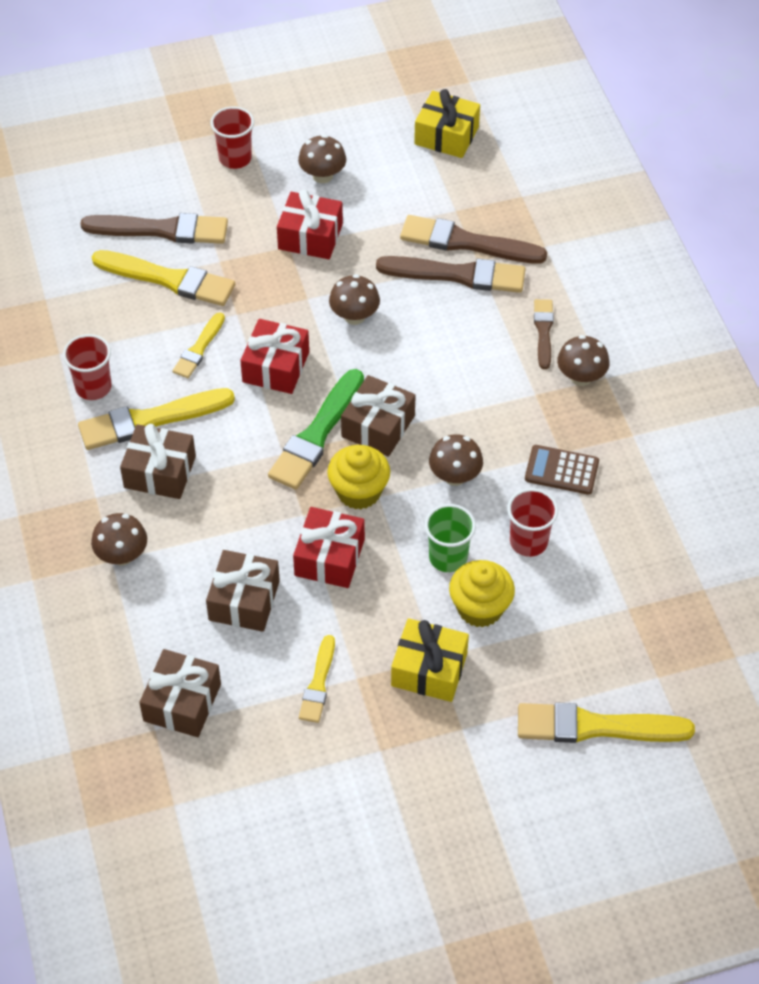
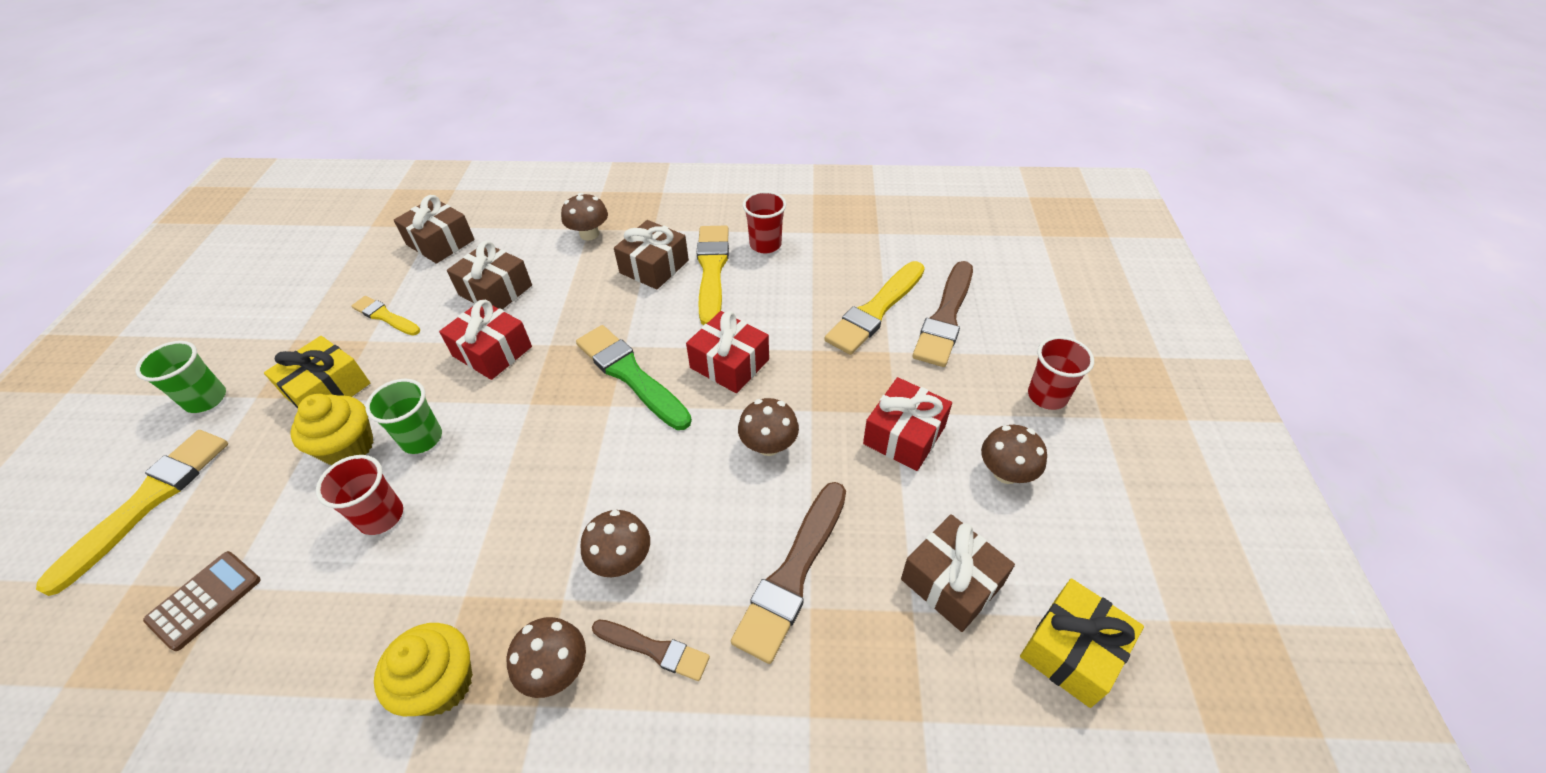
camera: 110 degrees right, 5 degrees down
yellow brush [172,313,225,378] -> none
yellow cupcake [327,445,390,509] -> yellow cupcake moved to [374,623,473,716]
brown gift [341,375,416,457] -> brown gift moved to [901,514,1015,632]
brown brush [400,215,547,264] -> none
brown mushroom [429,434,483,486] -> brown mushroom moved to [581,510,650,577]
brown calculator [525,445,599,495] -> brown calculator moved to [143,551,261,651]
none -> green cup [135,341,226,413]

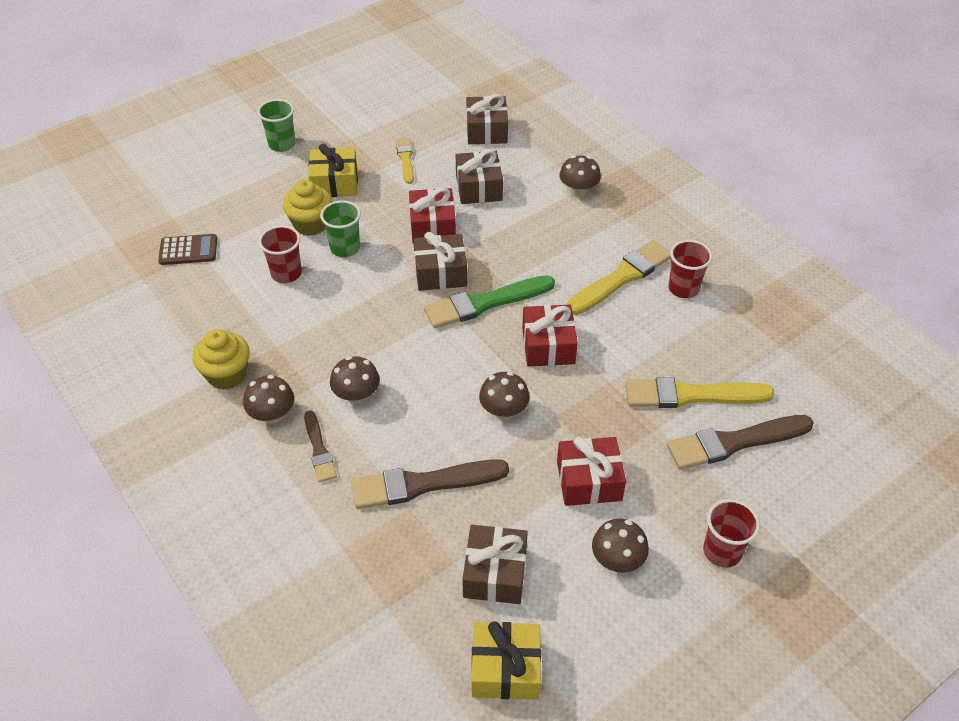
camera: 50 degrees right, 0 degrees up
yellow brush [36,430,228,596] -> none
green brush [576,325,692,430] -> green brush turned 120 degrees counterclockwise [424,275,555,328]
brown gift [614,220,689,290] -> brown gift moved to [413,232,467,291]

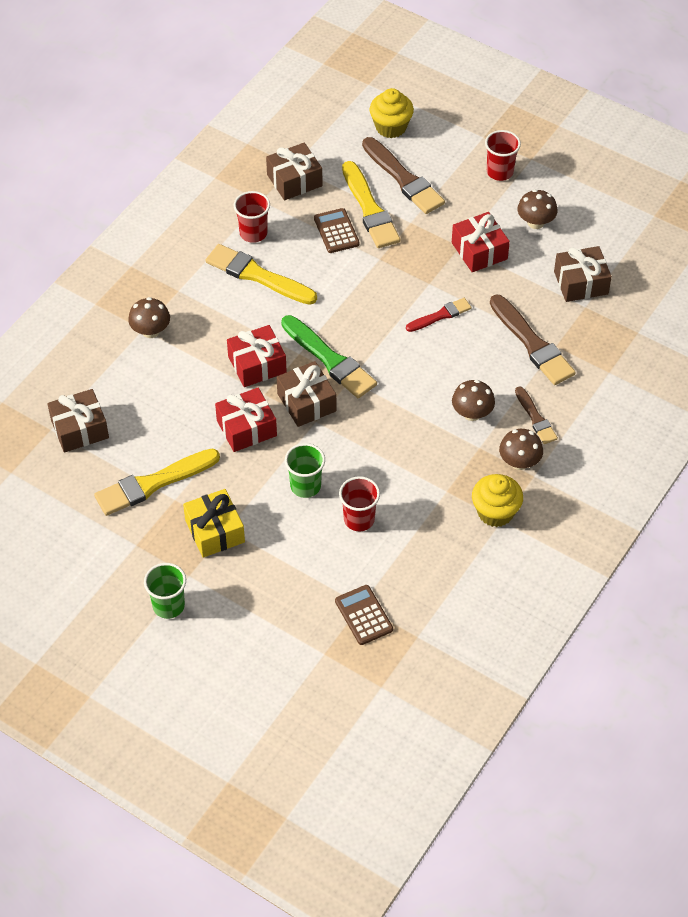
camera: 110 degrees left, 5 degrees up
yellow cupcake [283,179,332,236] -> yellow cupcake moved to [370,88,414,138]
brown brush [304,411,337,482] -> brown brush turned 105 degrees clockwise [515,386,558,444]
yellow brush [396,138,414,184] -> yellow brush [94,448,220,516], size x1.75
brown gift [456,150,503,204] -> brown gift moved to [266,143,323,200]
yellow gift [471,621,541,700] -> none
brown mushroom [479,372,530,420] -> red brush [406,298,472,332]
red gift [522,305,578,367] -> red gift moved to [227,325,287,387]
none -> brown calculator [314,208,360,253]

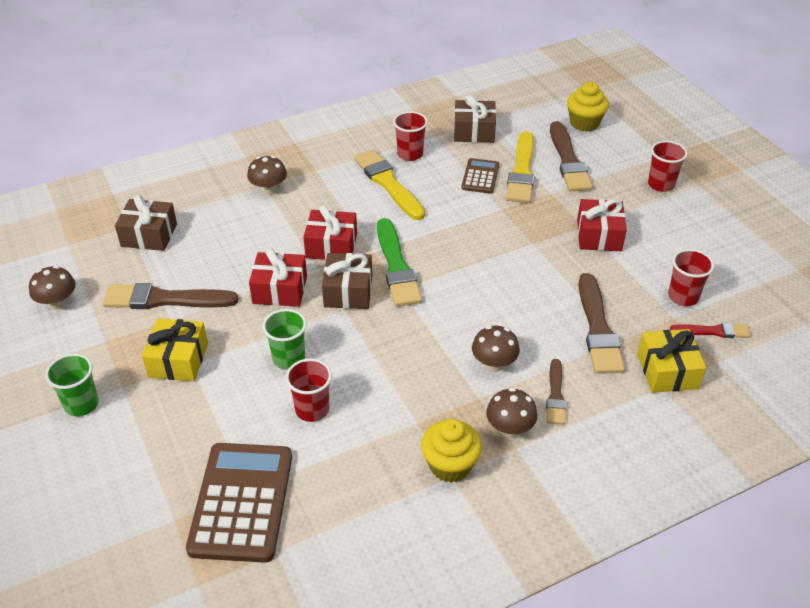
camera: 30 degrees right, 10 degrees down
yellow brush [94,448,220,516] -> brown brush [103,283,239,309]
brown calculator [335,585,393,645] -> brown calculator [186,443,292,563], size x1.90
red brush [406,298,472,332] -> red brush moved to [670,322,751,338]
brown mushroom [518,189,558,229] -> brown mushroom moved to [29,266,76,310]
brown gift [554,246,612,302] -> red cup [668,249,714,306]
none -> yellow gift [637,329,706,393]

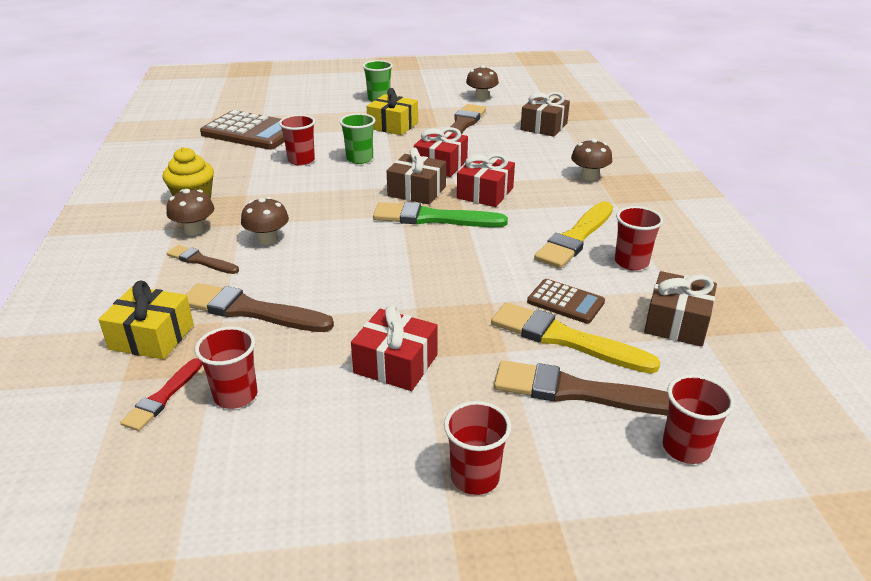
camera: 110 degrees right, 10 degrees down
yellow brush [354,150,425,220] -> yellow brush turned 135 degrees clockwise [534,201,613,269]
yellow cupcake [567,82,609,132] -> red cup [663,374,734,464]

